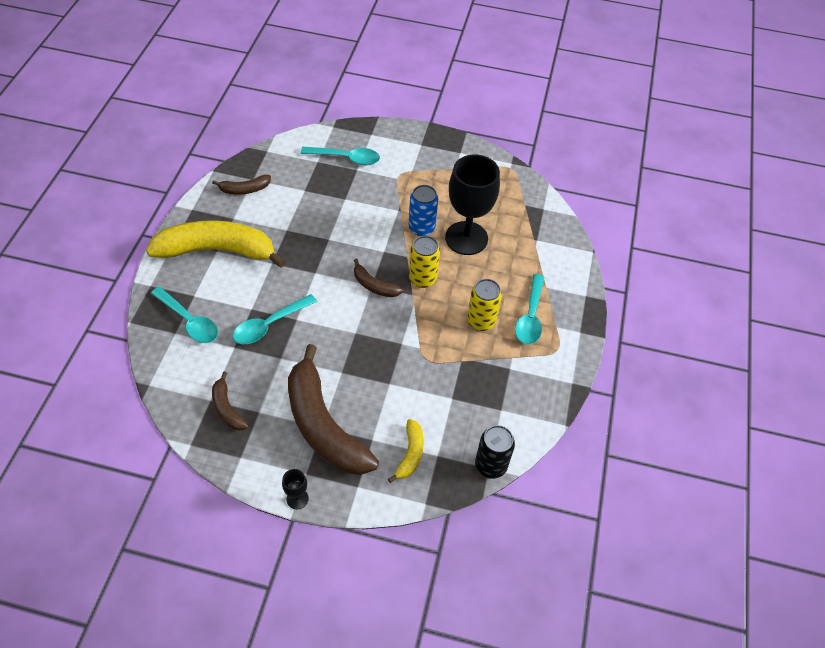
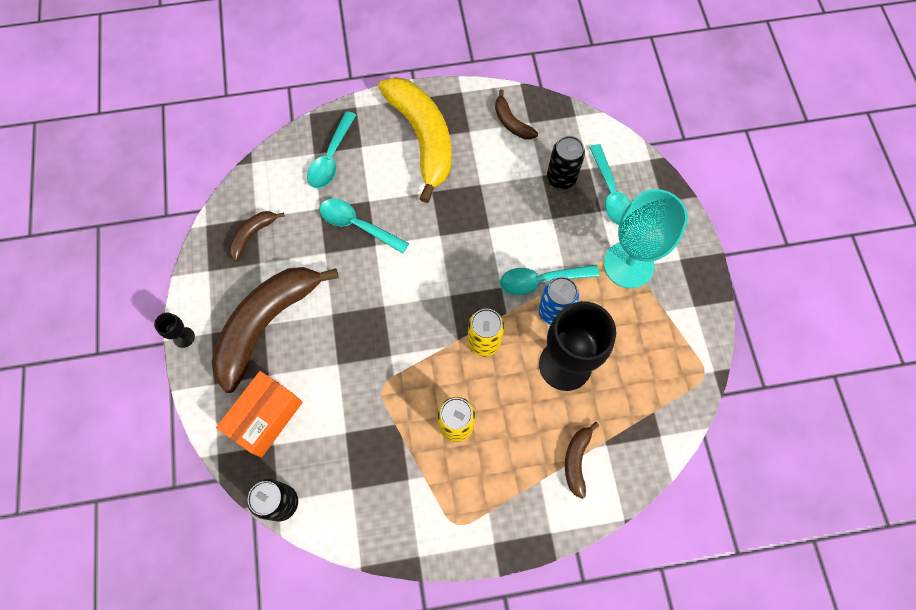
camera: 70 degrees right, 15 degrees up
brown banana [354,259,403,297] -> brown banana moved to [565,422,599,499]
yellow banana [388,419,424,483] -> orange box [216,371,303,458]
turquoise spoon [515,274,544,345] -> turquoise spoon moved to [500,265,600,295]
none -> black can [547,136,585,189]
none -> turquoise goblet [604,189,688,288]

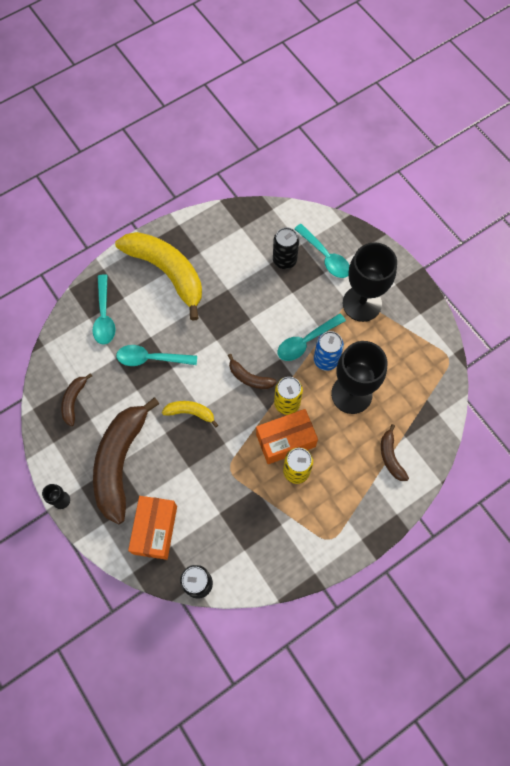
camera: 25 degrees left, 0 degrees up
brown banana [495,89,538,139] -> brown banana moved to [228,354,277,389]
turquoise goblet [604,189,688,288] -> black goblet [343,242,397,322]
none -> yellow banana [162,401,218,428]
none -> orange box [256,409,318,464]

